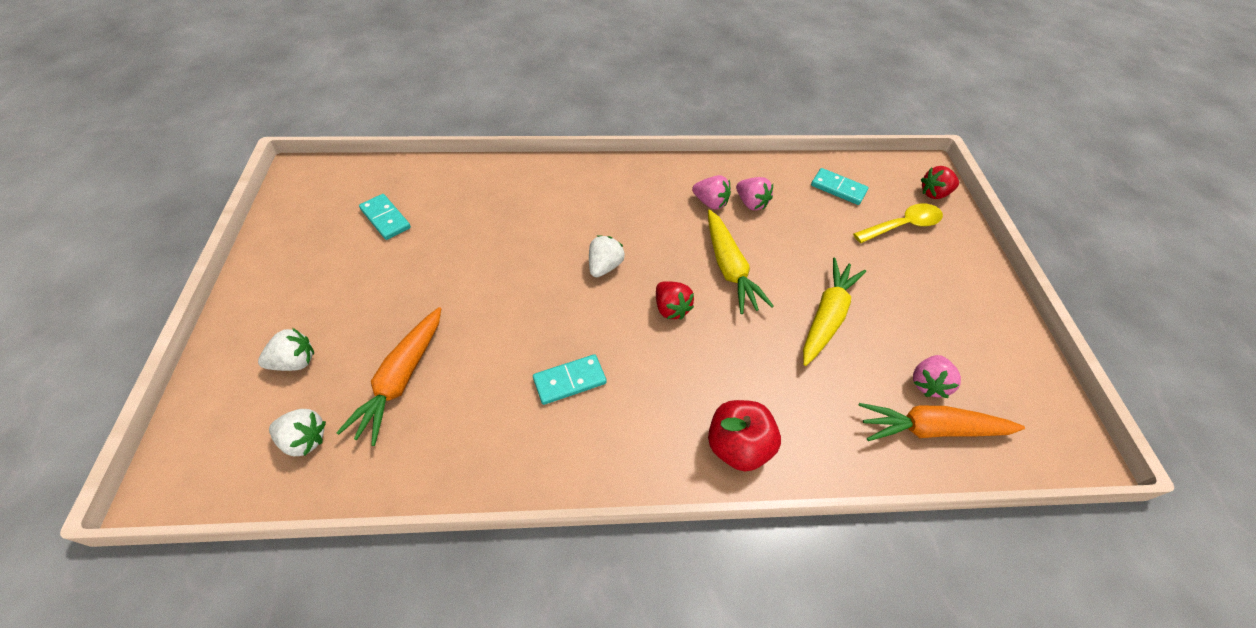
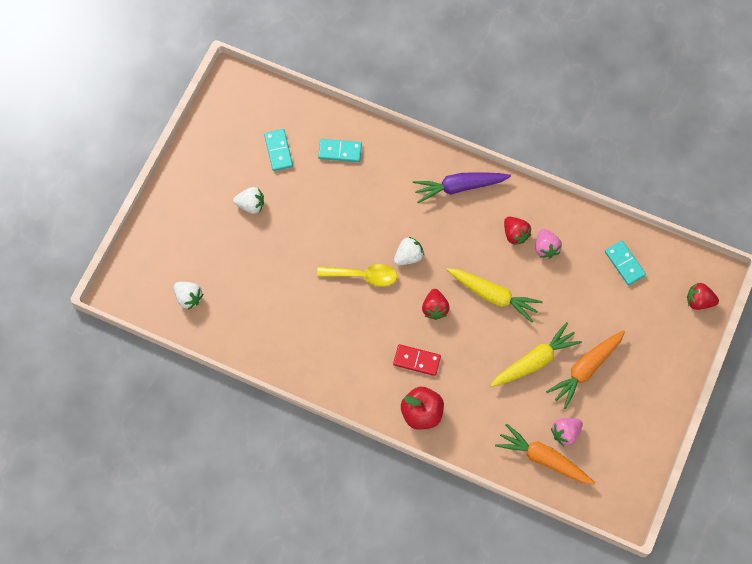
camera: 30 degrees right, 15 degrees up
white strawberry [258,328,314,371] -> white strawberry moved to [233,187,264,214]
orange carrot [336,307,441,446] -> orange carrot moved to [546,330,625,409]
turquoise domino [533,354,607,405] -> turquoise domino moved to [318,139,362,162]
pink strawberry [692,175,731,210] -> red strawberry [504,217,531,245]
yellow carrot [708,210,774,314] -> yellow carrot turned 75 degrees counterclockwise [447,268,543,323]
yellow spoon [853,203,943,243] -> yellow spoon moved to [317,264,397,287]
none -> red domino [393,344,441,376]
none -> purple carrot [413,172,511,203]

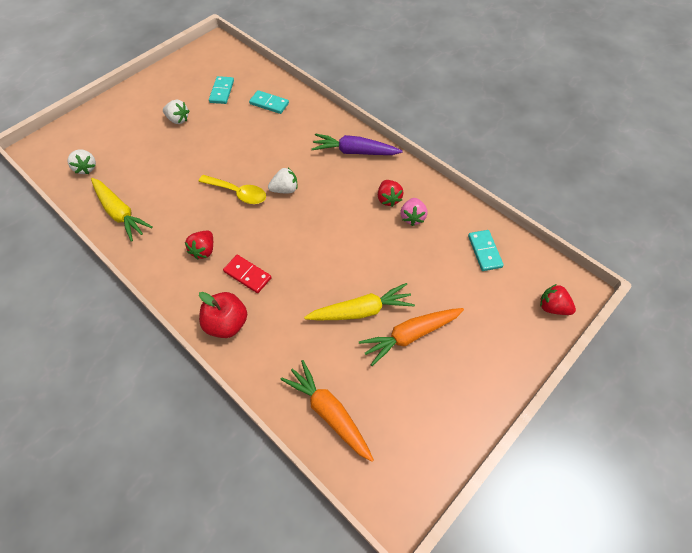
camera: 20 degrees right, 10 degrees down
red strawberry [422,289,450,320] -> red strawberry moved to [185,231,213,259]
yellow carrot [447,268,543,323] -> yellow carrot moved to [91,178,153,242]
pink strawberry [551,418,583,446] -> none

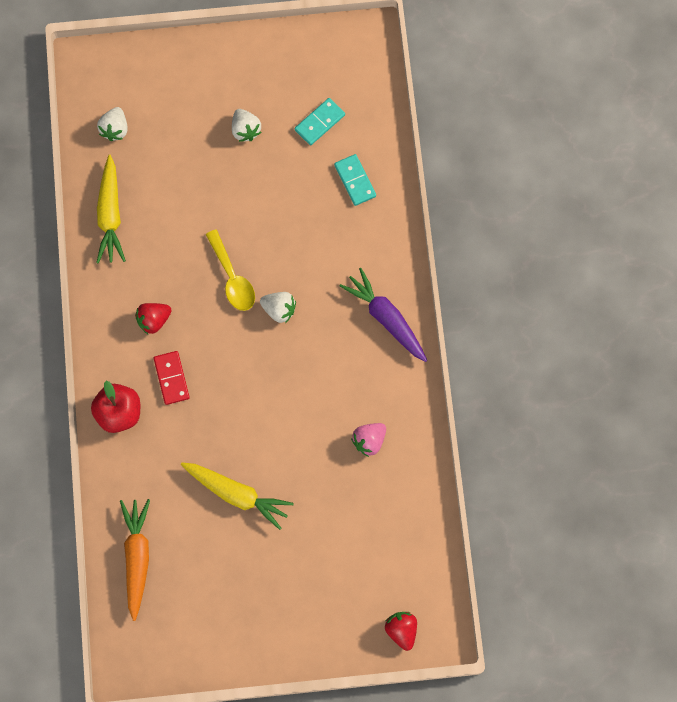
camera: 40 degrees right, 15 degrees up
orange carrot [359,308,464,366] -> none
red strawberry [378,180,404,207] -> none
turquoise domino [468,230,504,271] -> none

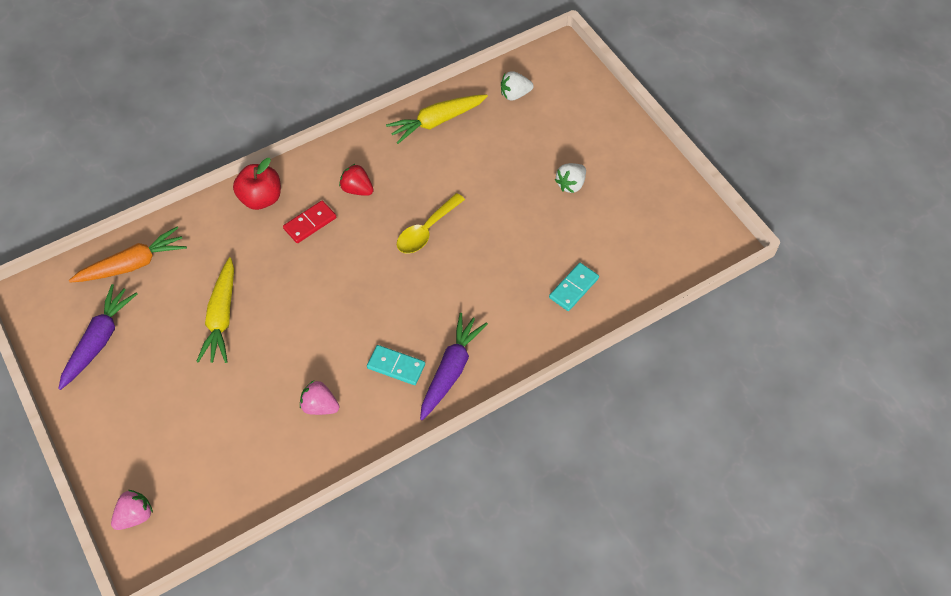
camera: 65 degrees right, 15 degrees down
white strawberry [260,292,296,323] -> none
turquoise domino [295,98,345,145] -> turquoise domino moved to [367,345,425,385]
red strawberry [385,612,417,651] -> pink strawberry [111,490,153,530]
none -> purple carrot [58,284,137,390]

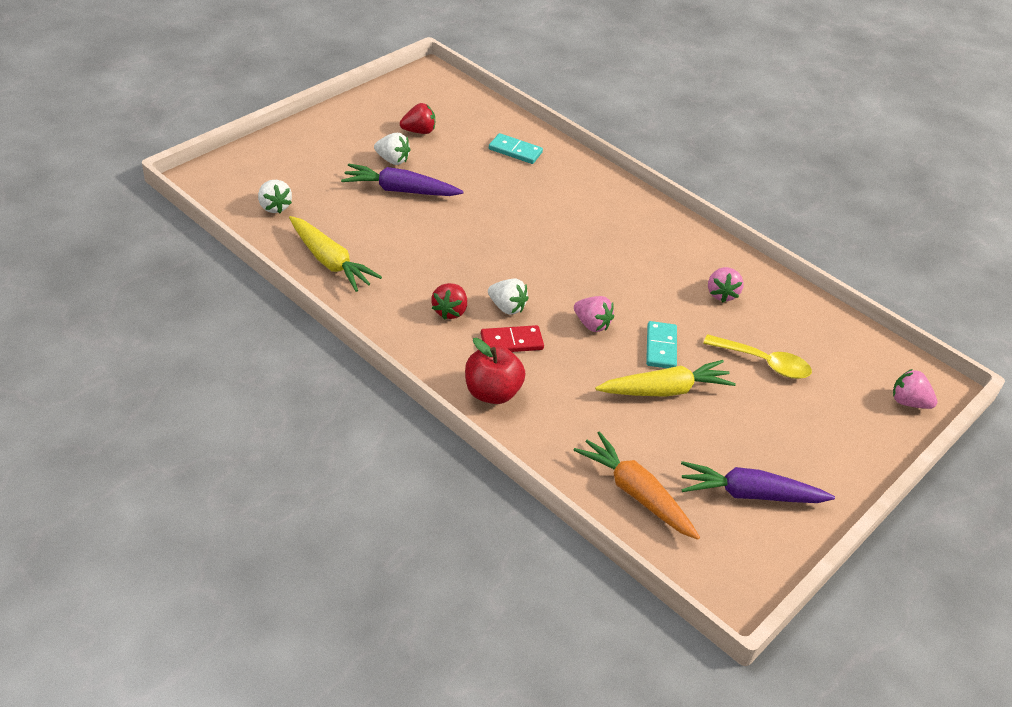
camera: 110 degrees left, 15 degrees down
red domino [283,200,336,243] -> red domino turned 45 degrees counterclockwise [481,325,544,352]
turquoise domino [367,345,425,385] -> turquoise domino moved to [646,321,677,368]
yellow spoon [397,193,465,254] -> yellow spoon moved to [703,334,812,379]
purple carrot [420,313,488,420] -> purple carrot moved to [341,163,464,196]
none -> red strawberry [400,103,435,134]
none -> white strawberry [488,279,529,315]
none -> pink strawberry [574,296,614,332]

